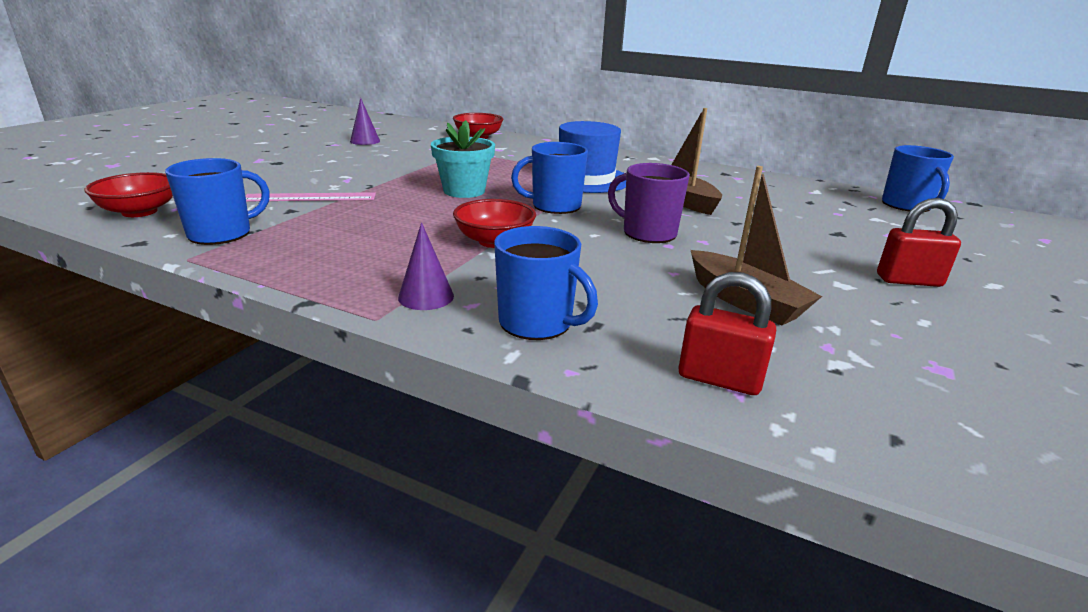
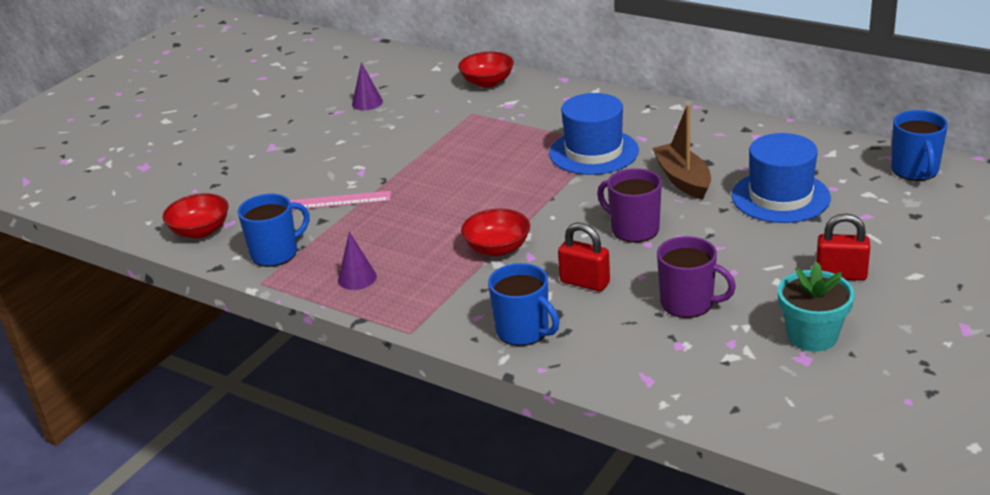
camera: 10 degrees right, 5 degrees up
purple cone [398,222,454,310] -> purple cone moved to [338,232,377,290]
turquoise flower pot [431,120,495,198] -> turquoise flower pot moved to [778,262,855,352]
blue mug [511,142,588,214] -> none
red padlock [678,272,776,395] -> red padlock moved to [558,223,610,292]
brown boat [691,166,822,326] -> purple mug [657,236,736,318]
none -> blue hat [732,133,831,223]

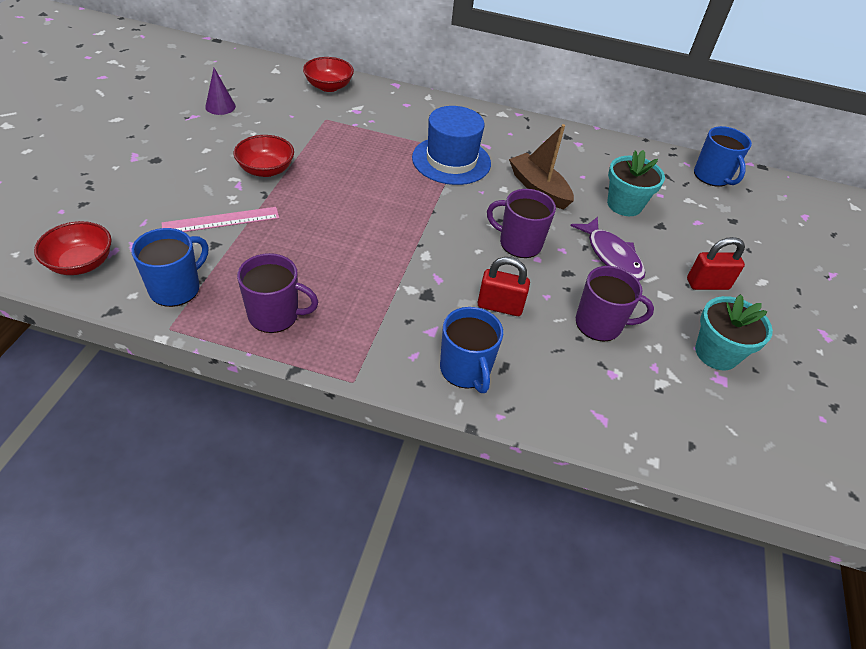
camera: 25 degrees left, 15 degrees up
purple cone [338,232,377,290] -> purple mug [237,253,318,333]
red bowl [461,209,530,257] -> red bowl moved to [234,135,294,177]
blue mug [488,263,559,346] -> blue mug turned 45 degrees clockwise [440,307,503,393]
blue hat [732,133,831,223] -> turquoise flower pot [607,150,665,216]
none -> purple fish [570,217,645,281]

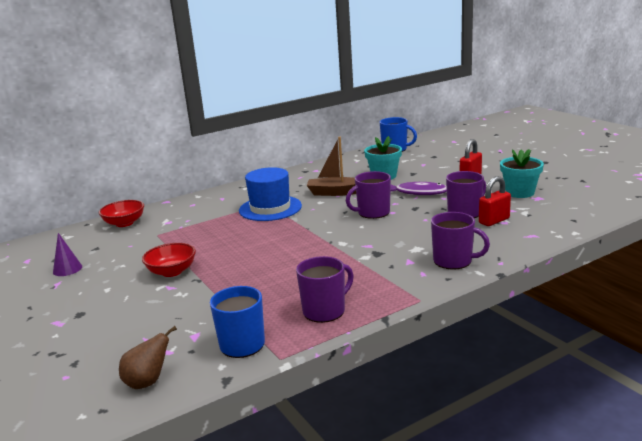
camera: 40 degrees left, 25 degrees down
red bowl [34,221,112,275] -> brown pear [119,326,177,389]
pink ruler [161,207,279,232] -> none
blue mug [440,307,503,393] -> purple mug [431,212,490,270]
red padlock [477,257,530,316] -> red padlock moved to [479,176,511,226]

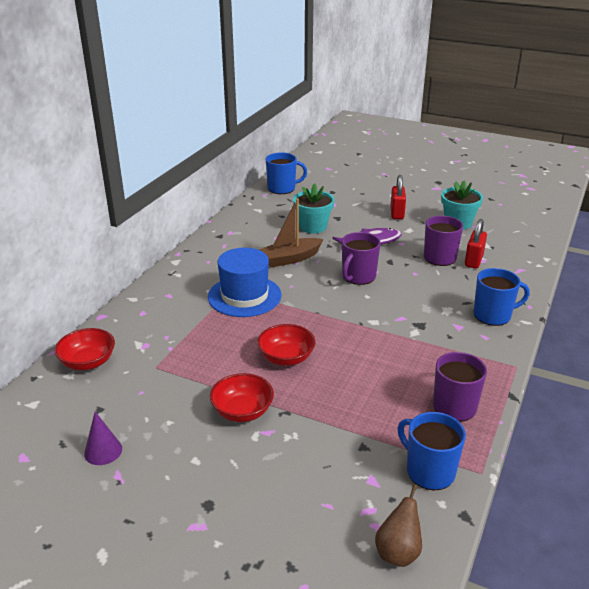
camera: 35 degrees left, 10 degrees up
purple mug [431,212,490,270] -> blue mug [474,268,530,326]
none -> red bowl [257,324,316,366]

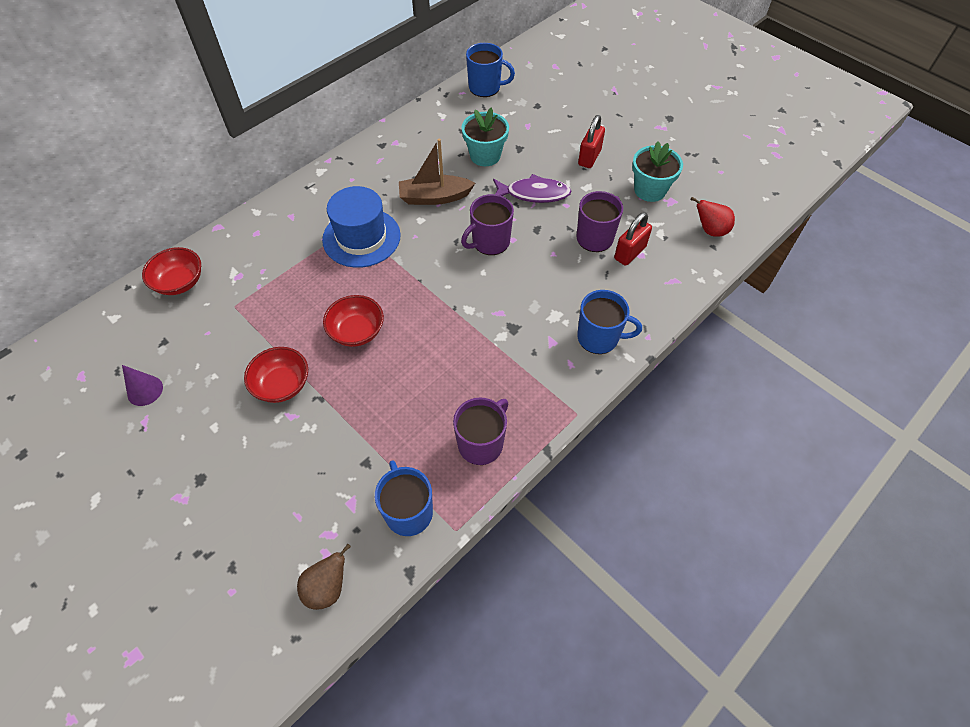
camera: 20 degrees right, 25 degrees up
none -> red pear [690,197,735,237]

